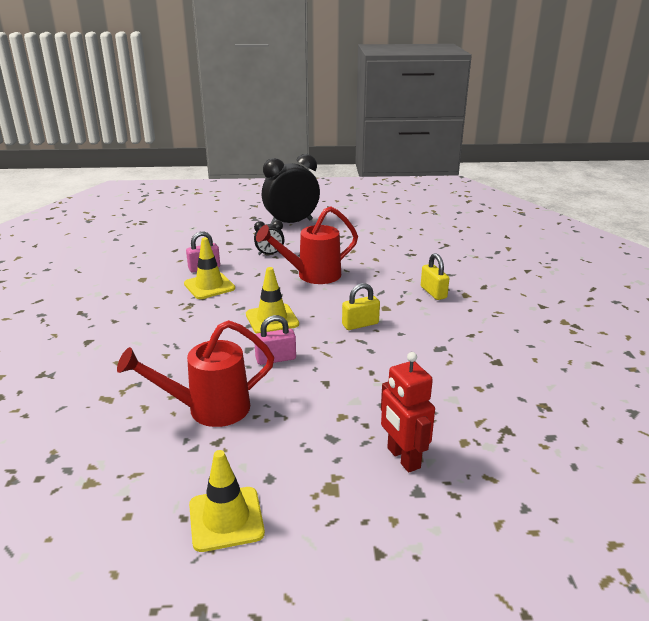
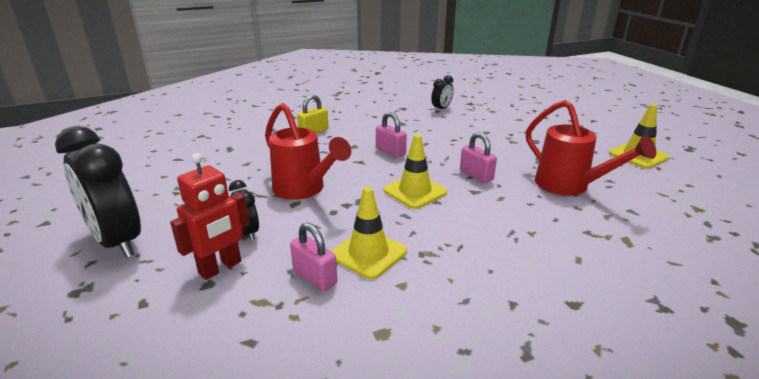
camera: 110 degrees left, 0 degrees up
yellow padlock [342,283,380,330] -> pink padlock [376,112,407,158]
red robot [381,352,435,473] -> red robot moved to [170,153,249,280]
none -> black clock [431,75,454,112]

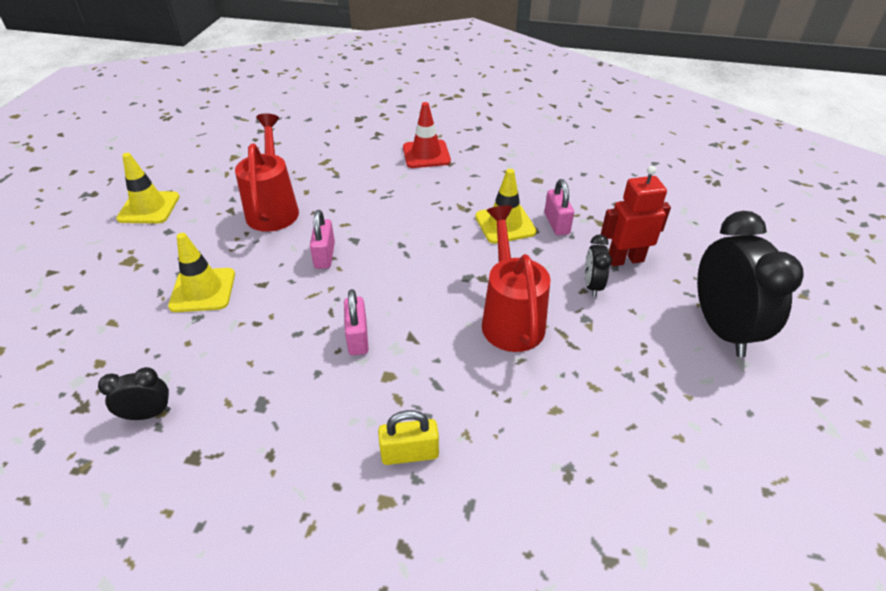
camera: 145 degrees left, 15 degrees up
yellow traffic cone [383,134,447,209] -> yellow traffic cone moved to [168,233,235,312]
none -> red traffic cone [403,102,451,168]

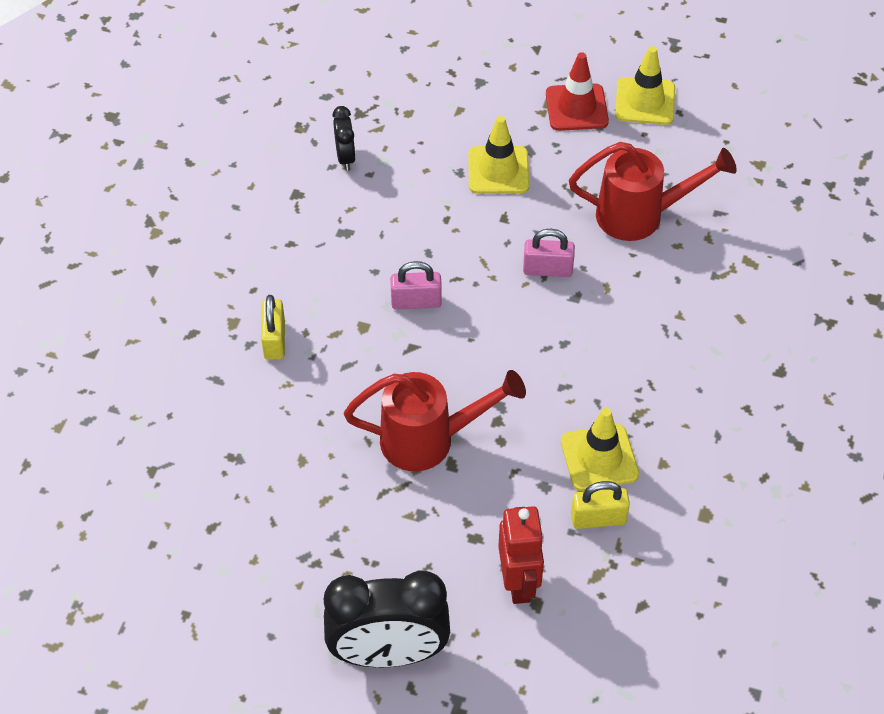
camera: 95 degrees right, 10 degrees up
red traffic cone [403,102,451,168] -> red traffic cone moved to [546,52,609,131]
pink padlock [544,179,574,236] -> yellow padlock [571,481,630,529]
black clock [585,235,612,297] -> none

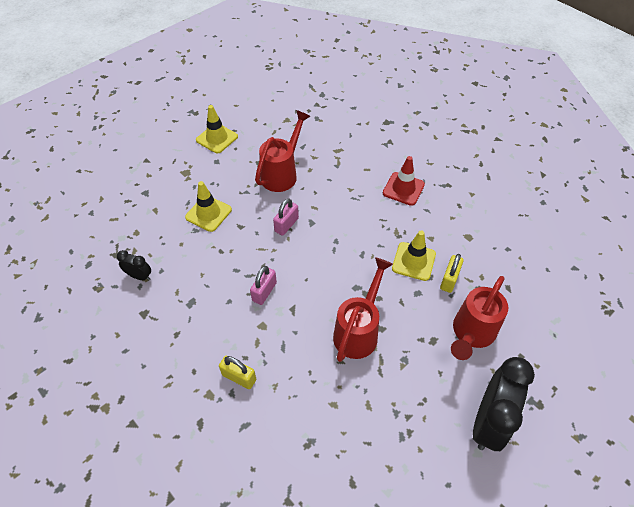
camera: 60 degrees left, 0 degrees up
red robot [498,506,544,604] -> red watering can [451,276,508,360]
red traffic cone [546,52,609,131] -> red traffic cone moved to [383,156,425,206]

